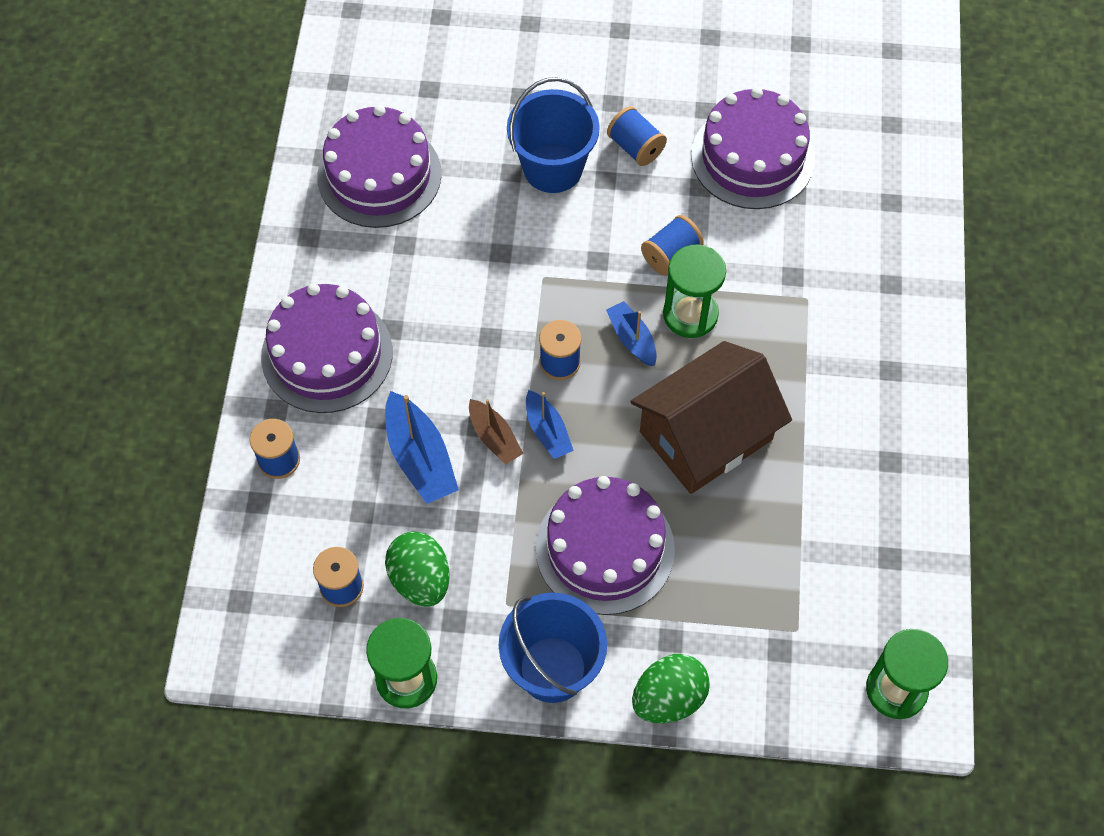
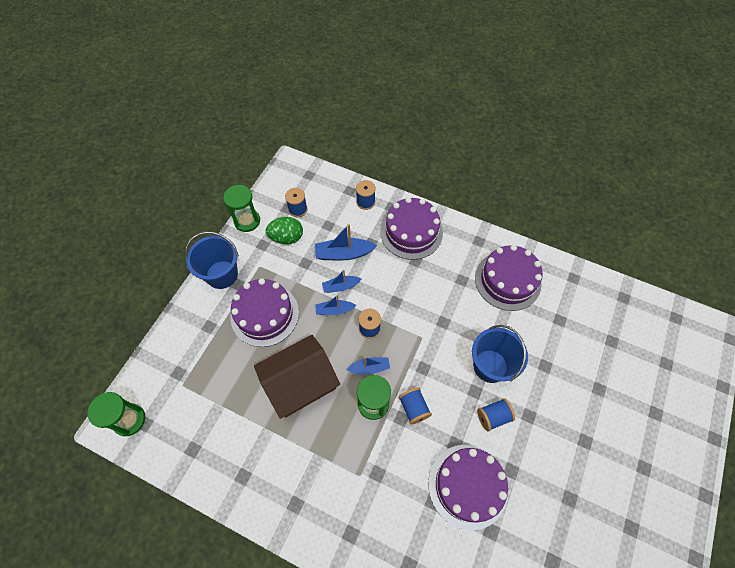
camera: 110 degrees right, 0 degrees up
brown boat [469,399,524,465] -> blue boat [322,270,361,293]
brown house [630,341,792,494] -> brown house turned 75 degrees clockwise [254,335,340,419]
green egg [632,654,710,723] -> none

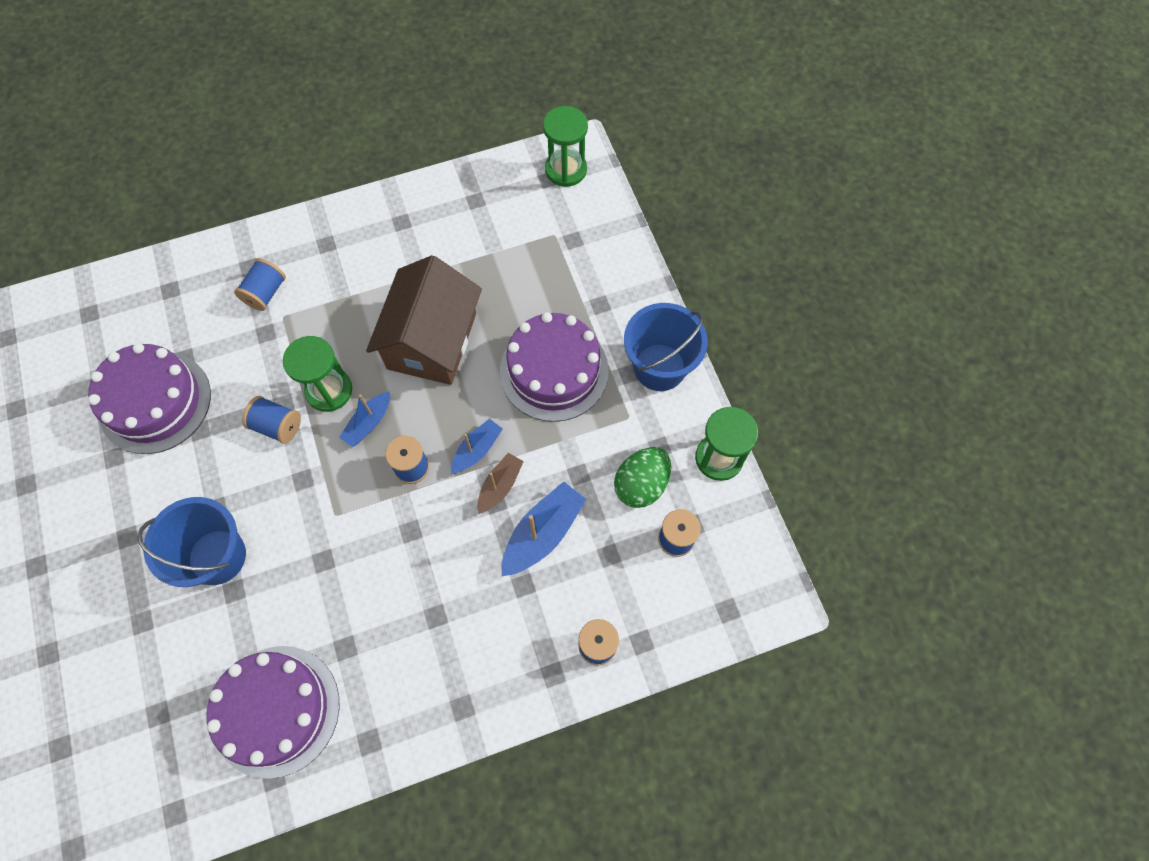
camera: 135 degrees right, 5 degrees up
blue boat [322,270,361,293] -> brown boat [477,453,524,514]
purple cake [380,197,443,260] -> none
blue spool [477,398,515,431] -> blue spool moved to [234,258,286,311]

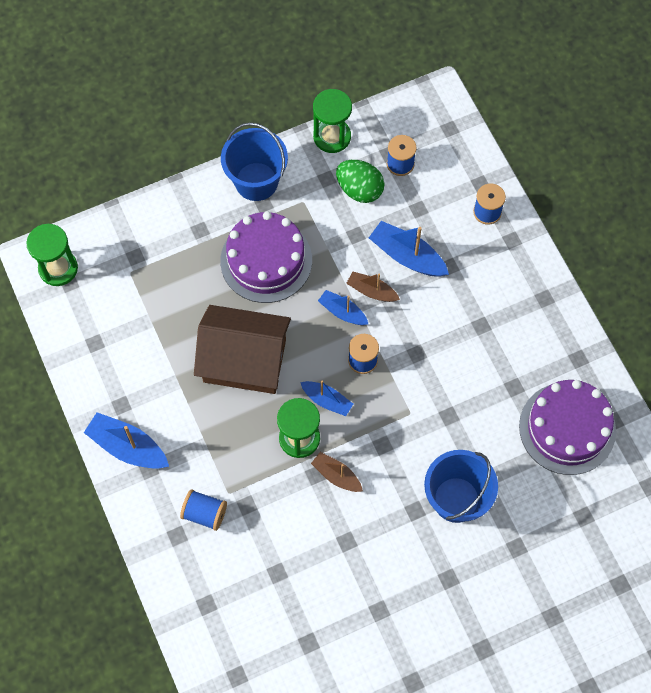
camera: 95 degrees left, 0 degrees up
purple cake [88,343,211,454] -> none
blue spool [242,396,301,444] -> brown boat [311,452,363,492]
none -> blue boat [84,412,169,469]

